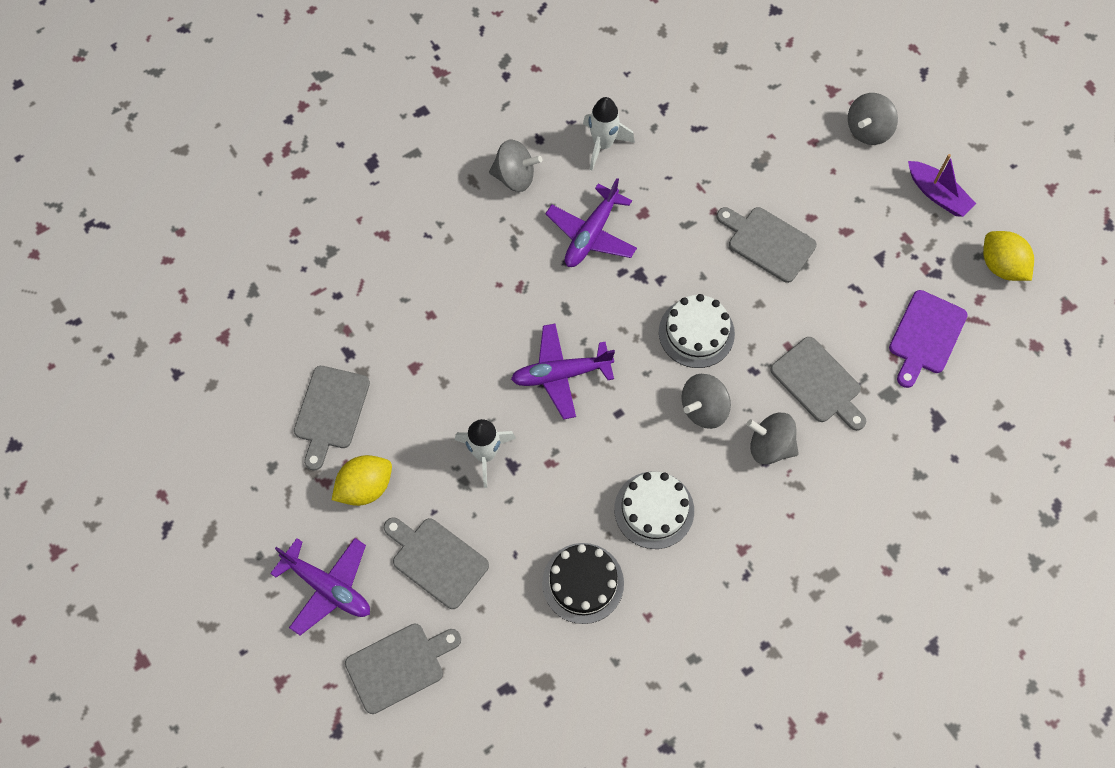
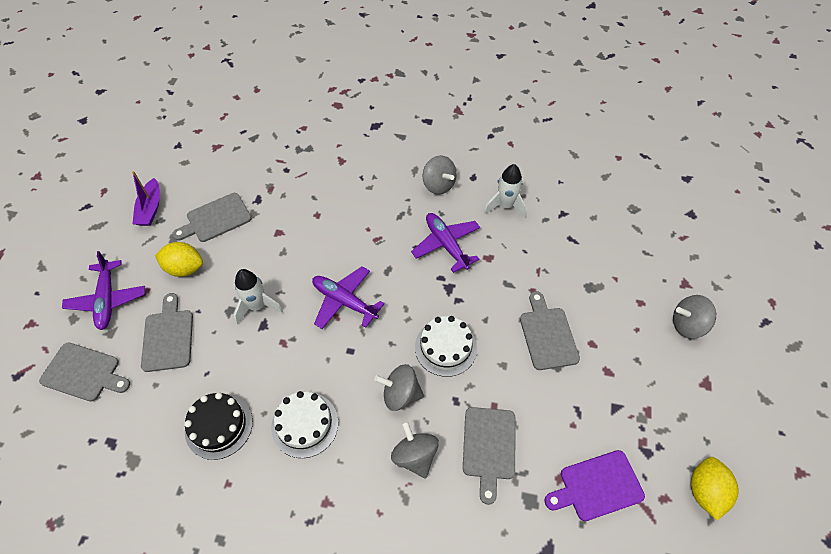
camera: 45 degrees right, 10 degrees down
purple plane [545,178,637,267] -> purple plane turned 75 degrees clockwise [411,213,480,273]
purple boat [908,154,976,217] -> purple boat moved to [132,171,160,226]

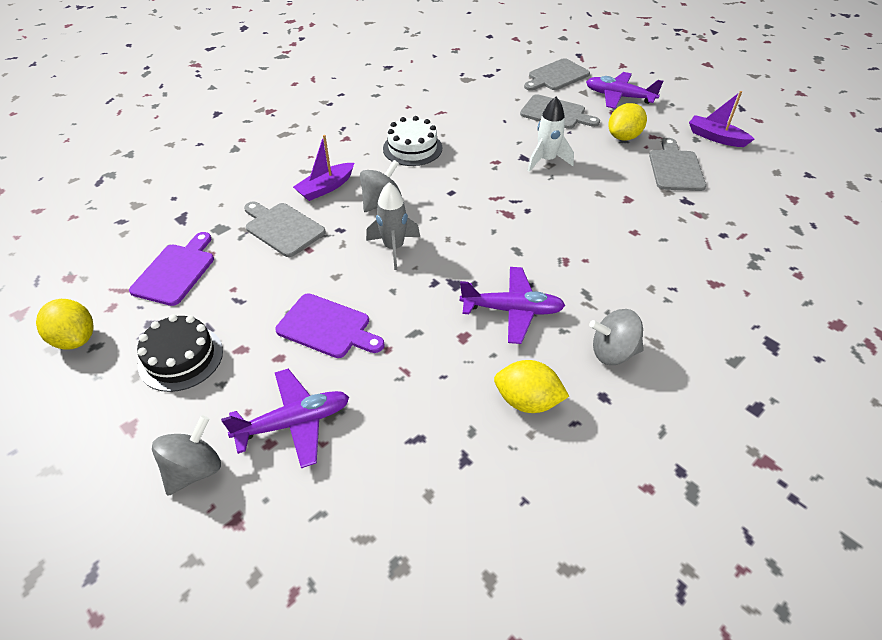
camera: 125 degrees right, 10 degrees down
black cake [184,392,253,460] -> black cake moved to [137,314,223,392]
purple plane [312,266,385,329] -> purple plane moved to [221,369,349,468]
grey spinning top [391,421,439,479] -> purple boat [293,135,354,201]
white cake [415,316,477,377] -> grey rocket [366,182,420,270]
white rocket [484,164,527,218] -> yellow lemon [494,360,569,413]
grey cutting board [520,291,580,370] -> purple cutting board [275,293,385,358]

